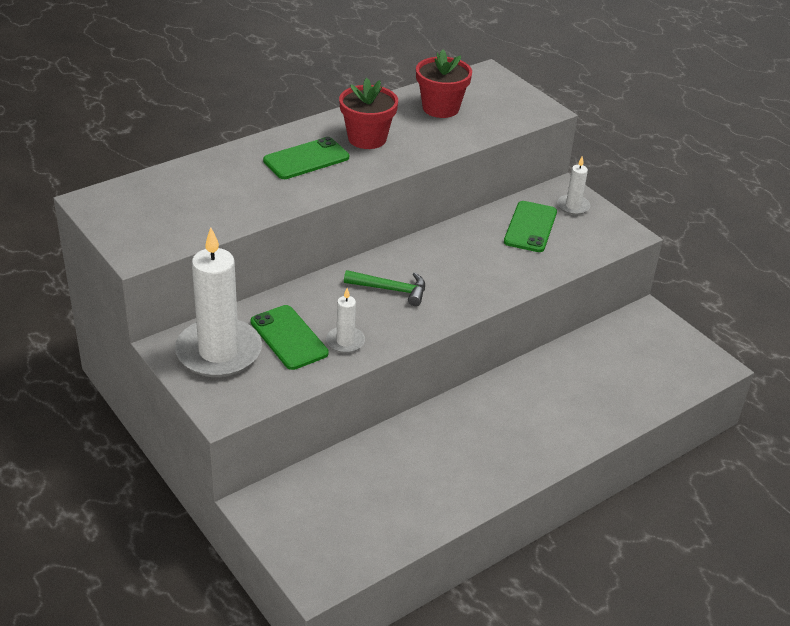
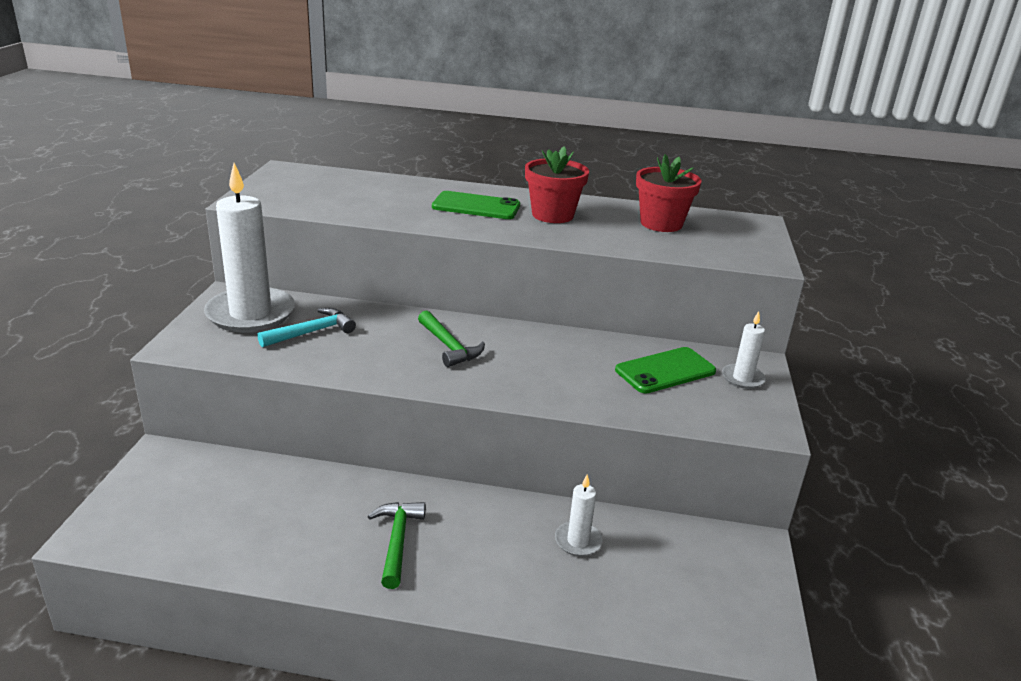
camera: 45 degrees right, 10 degrees down
green phone [251,305,329,370] -> turquoise hammer [257,308,356,347]
white candle [326,288,365,353] -> white candle moved to [555,475,603,556]
none -> green hammer [368,502,426,589]

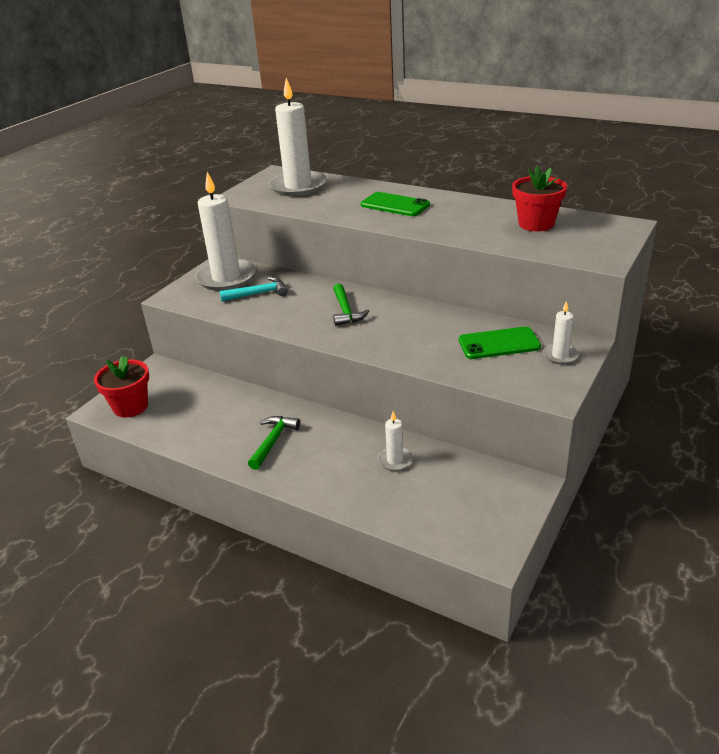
camera: 25 degrees right, 5 degrees up
red flower pot [525,146,589,223] -> red flower pot moved to [94,355,149,418]
none -> white candle [269,78,327,197]

